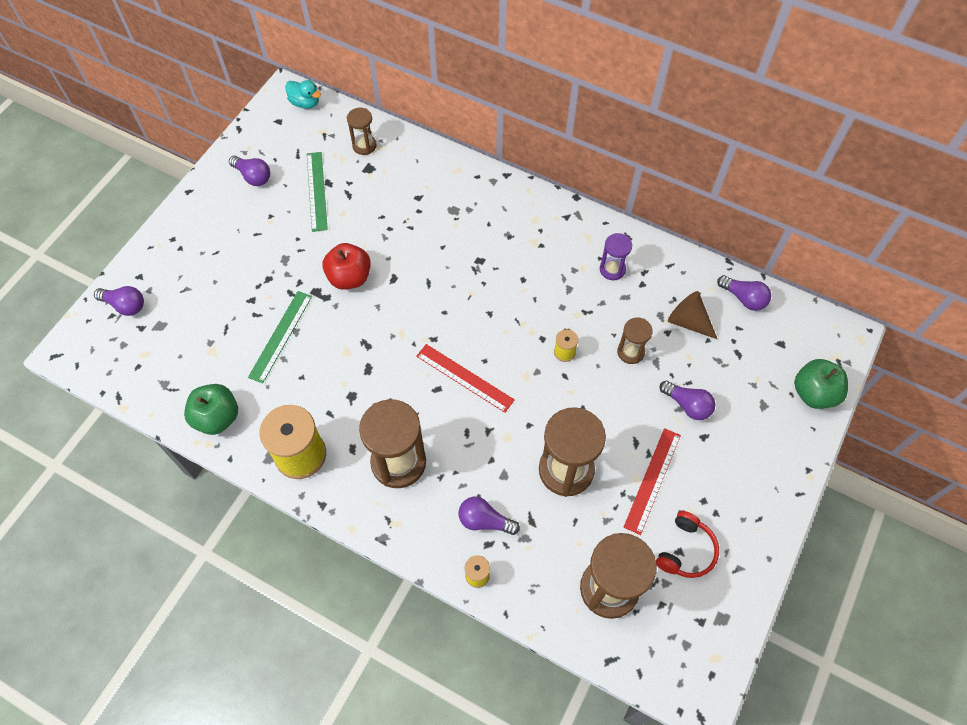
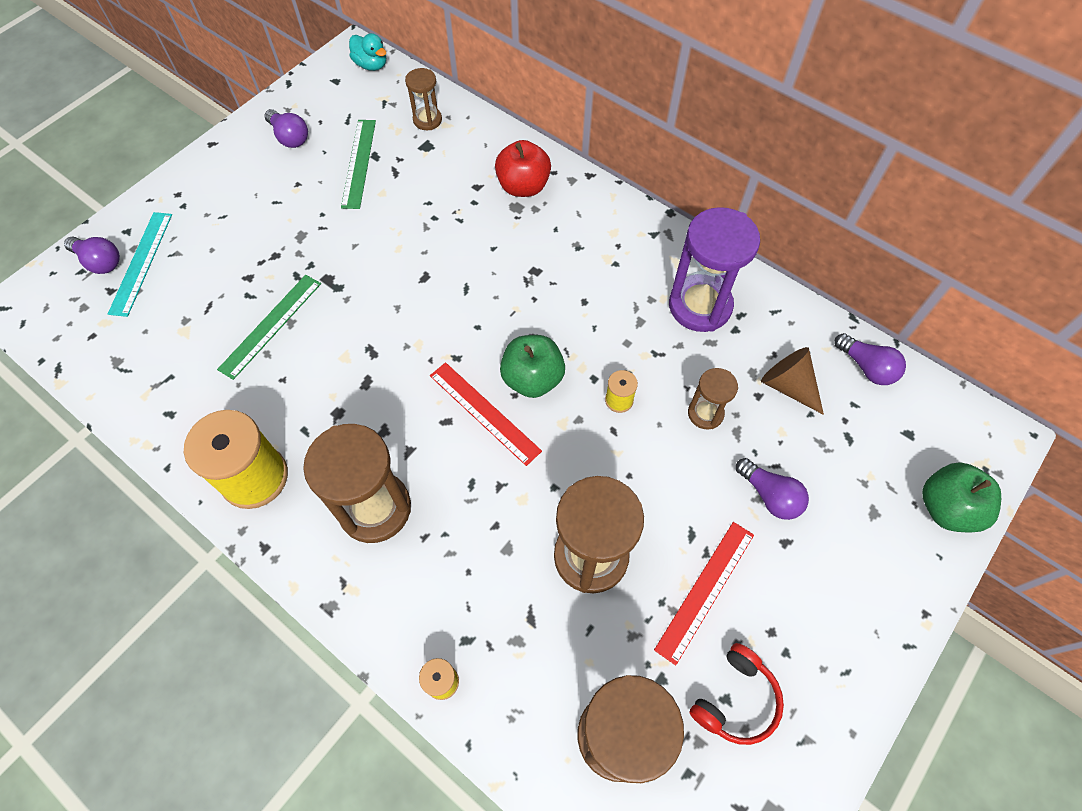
camera: 10 degrees right, 0 degrees up
green apple [184,384,238,435] -> green apple moved to [500,335,565,398]
red apple [322,243,371,289] -> red apple moved to [495,140,551,197]
purple light bulb [458,497,520,535] -> none
purple hourglass [600,233,632,280] -> purple hourglass [669,207,760,332], size x1.89
none -> turquoise ruler [108,212,172,317]

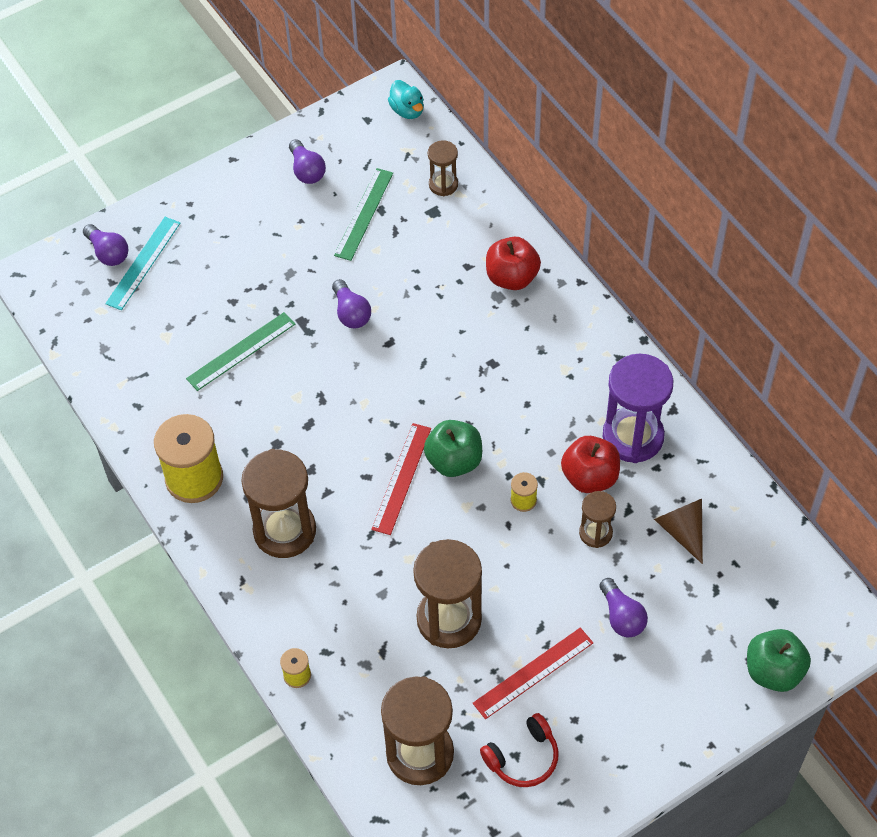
camera: 20 degrees right, 5 degrees down
red ruler [430,362,542,466] -> red ruler turned 45 degrees clockwise [371,423,431,535]
purple light bulb [834,333,906,385] -> purple light bulb moved to [332,279,371,329]
none -> red apple [561,436,620,493]

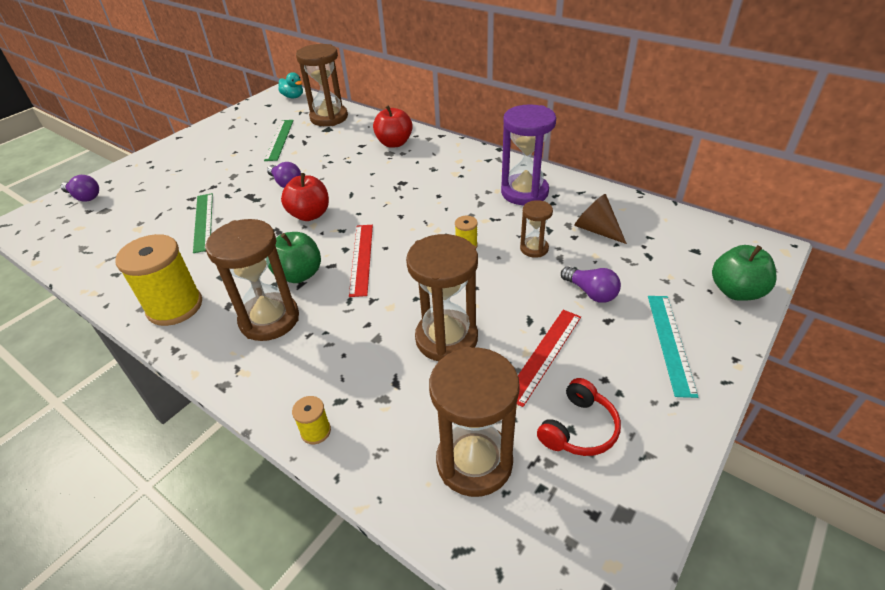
camera: 20 degrees left, 15 degrees down
turquoise ruler [105,217,180,310] -> turquoise ruler moved to [648,296,698,398]
green ruler [186,312,295,391] -> green ruler turned 45 degrees counterclockwise [193,193,213,253]
purple light bulb [289,139,326,184] -> none
green apple [424,420,482,477] -> green apple moved to [268,232,321,283]
brown hourglass [428,140,458,196] -> brown hourglass [296,44,348,126], size x1.89
red apple [561,436,620,493] -> red apple moved to [281,173,329,221]

